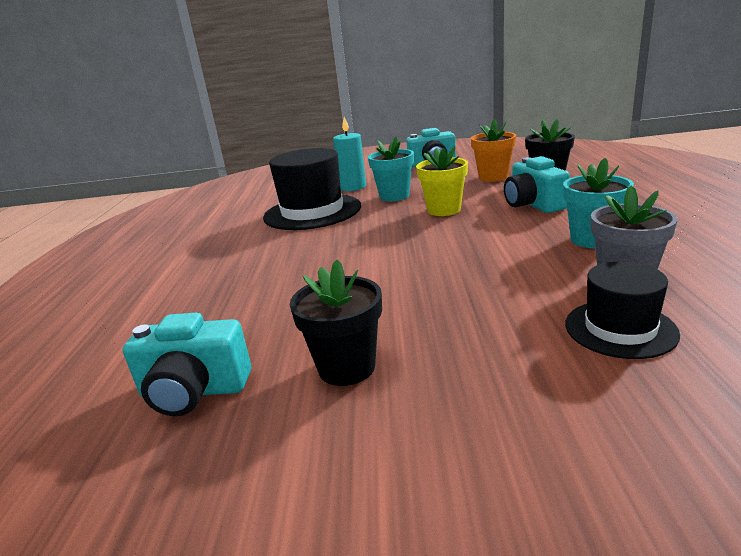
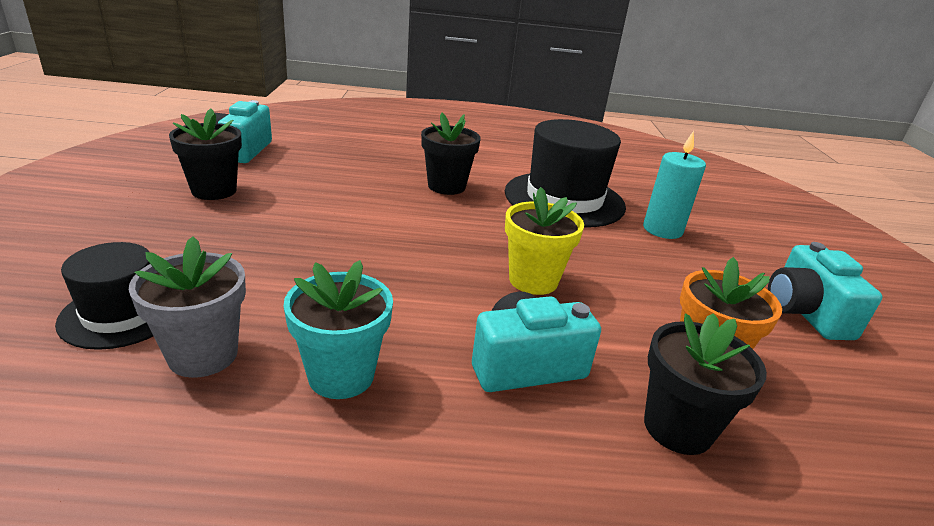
camera: 85 degrees right, 5 degrees up
turquoise flower pot [368,136,414,201] -> none
none -> black flower pot [421,113,481,195]

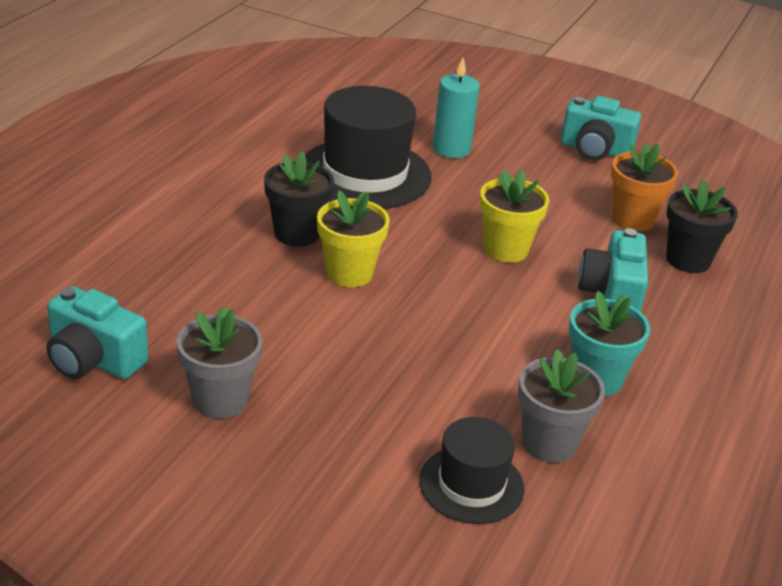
camera: 65 degrees left, 5 degrees up
black flower pot [169,109,242,200] -> grey flower pot [177,306,262,419]
none -> yellow flower pot [317,190,390,287]

